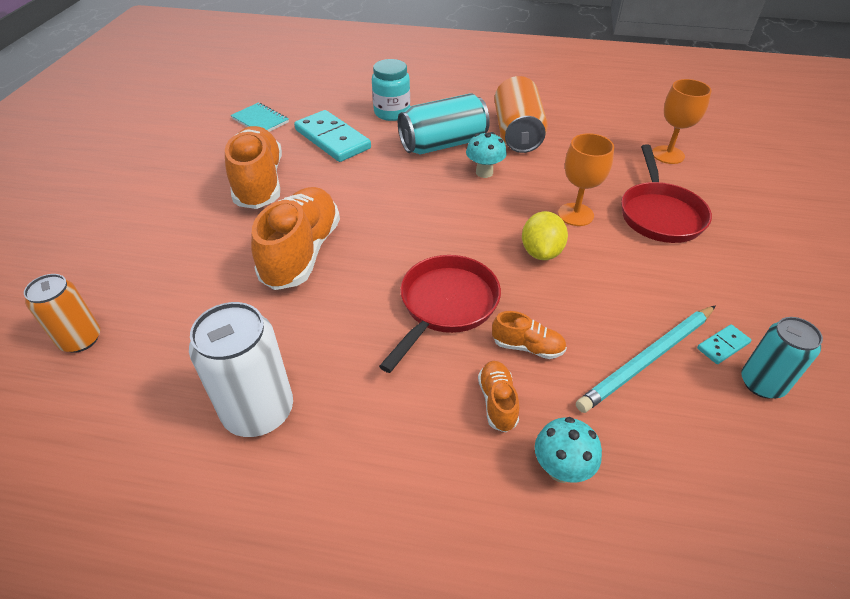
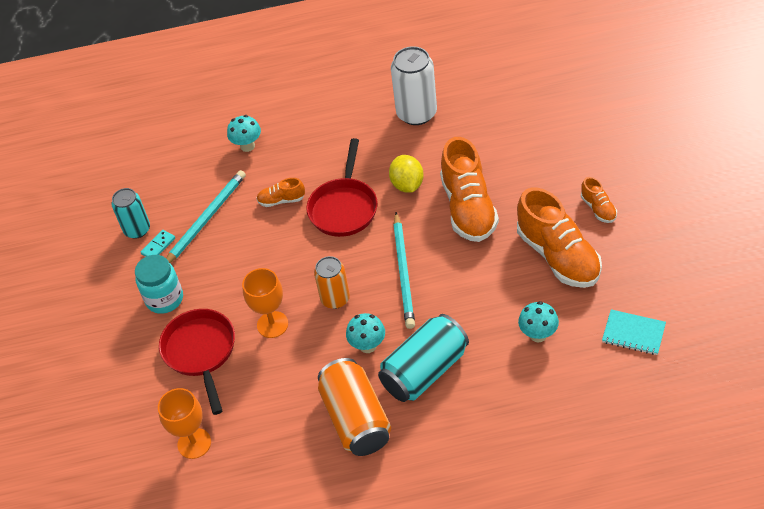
camera: 165 degrees right, 5 degrees up
orange can [24,274,100,353] -> orange can moved to [314,256,350,309]
turquoise domino [294,110,371,162] -> turquoise mushroom [518,301,559,342]
turquoise jar [372,59,410,121] -> turquoise jar moved to [135,255,183,314]
orange shoe [478,361,519,432] -> orange shoe moved to [581,177,617,223]
yellow lemon [522,211,568,260] -> yellow lemon moved to [389,155,424,193]
none -> turquoise pencil [393,212,415,329]

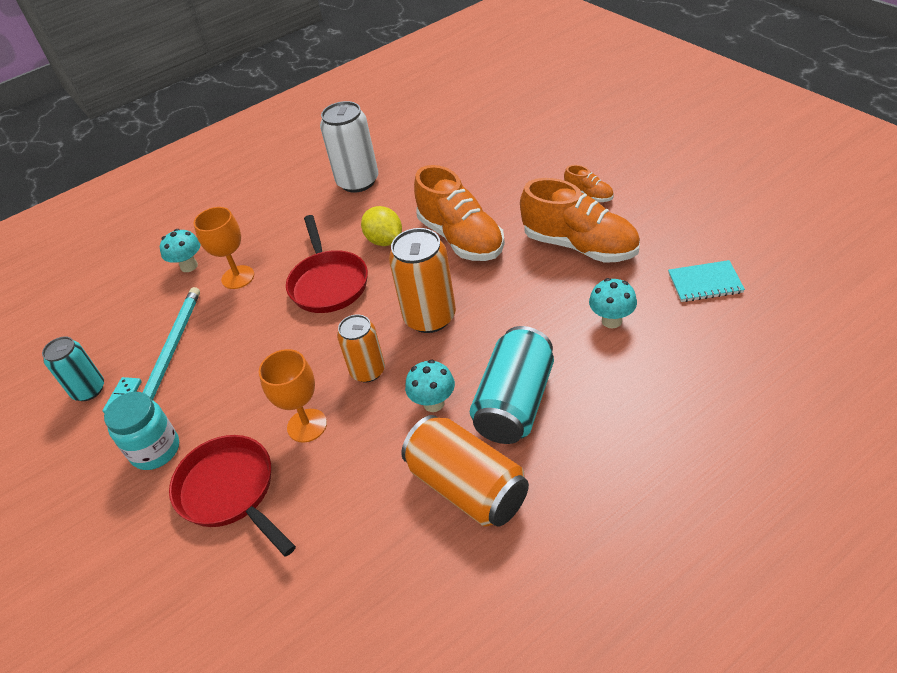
camera: 25 degrees left, 5 degrees down
orange goblet [158,388,211,459] -> orange goblet moved to [194,207,254,289]
orange shoe [256,178,305,207] -> none
turquoise pencil [393,212,415,329] -> orange can [389,228,456,333]

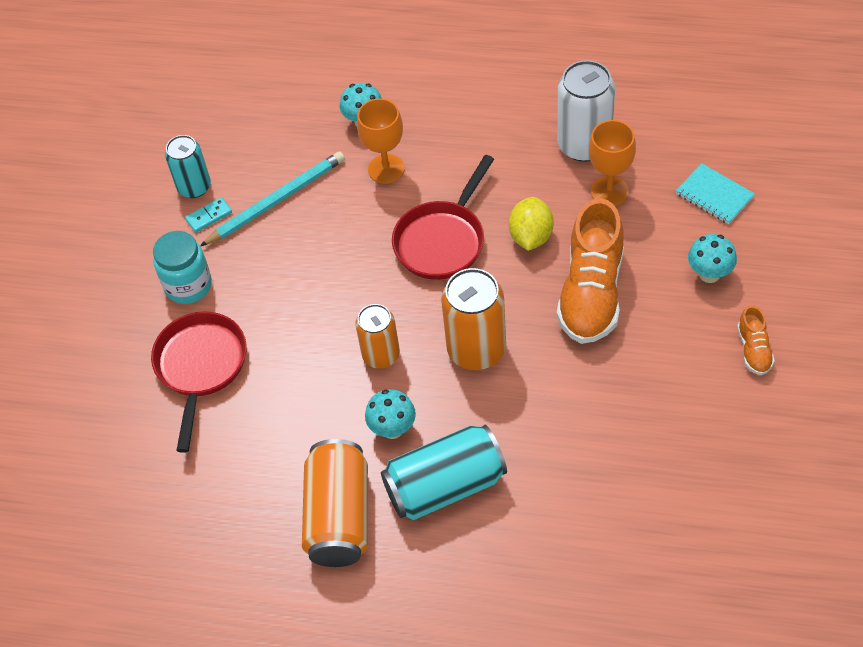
camera: 45 degrees right, 10 degrees up
orange goblet [259,349,327,443] -> orange goblet moved to [589,120,636,206]
orange shoe [520,178,640,263] -> none
turquoise mushroom [589,278,637,328] -> turquoise mushroom moved to [688,234,737,283]
turquoise notebook [668,260,745,302] -> turquoise notebook moved to [676,163,755,224]

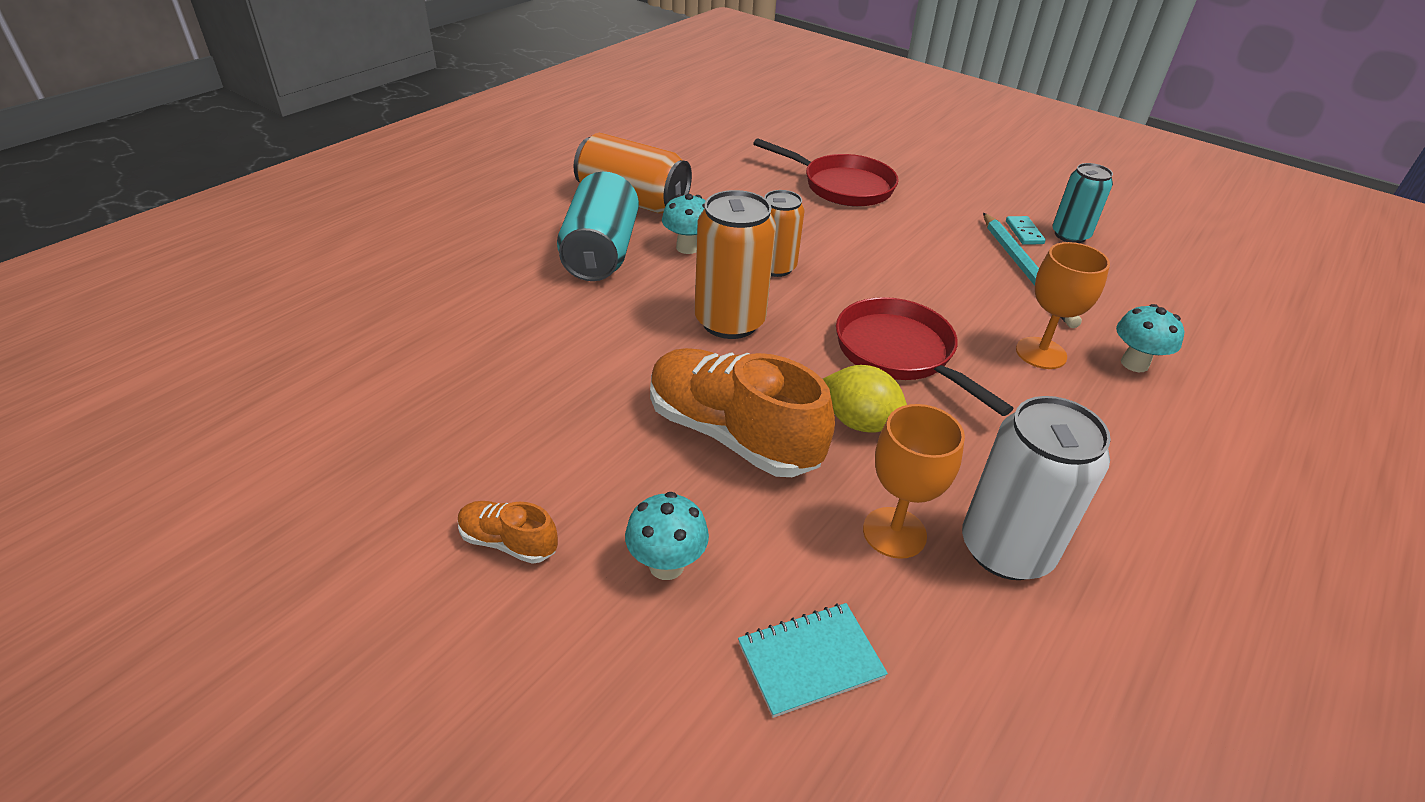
camera: 110 degrees right, 15 degrees down
turquoise jar [153,231,212,304] -> none

